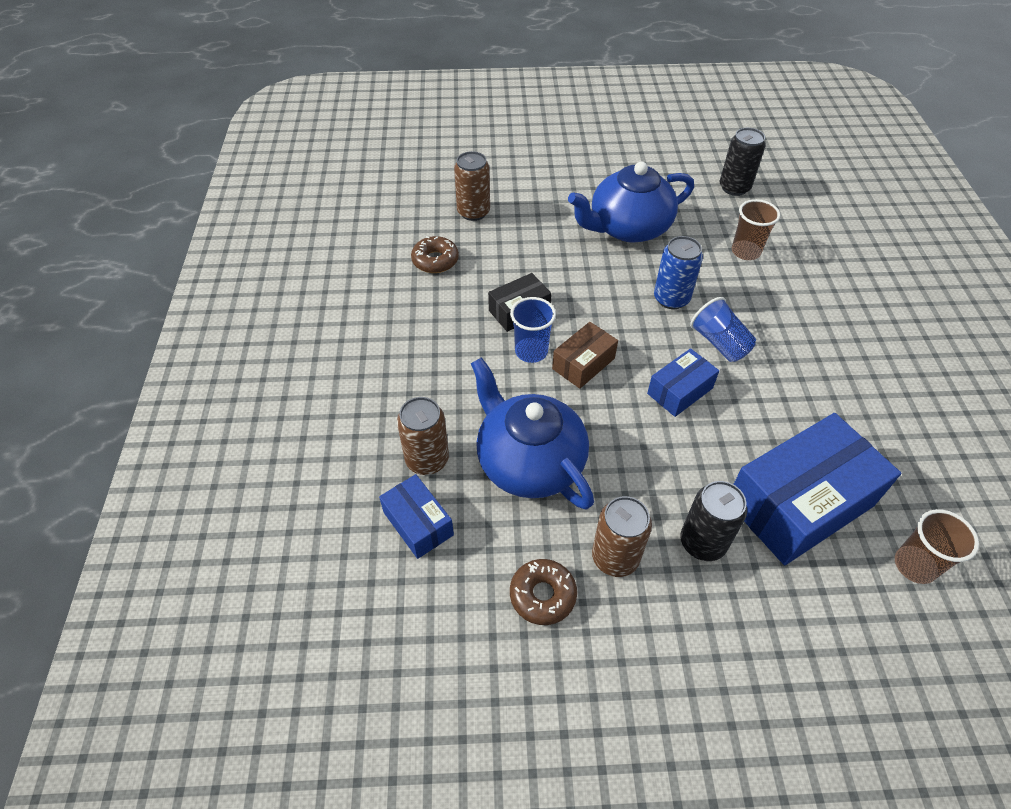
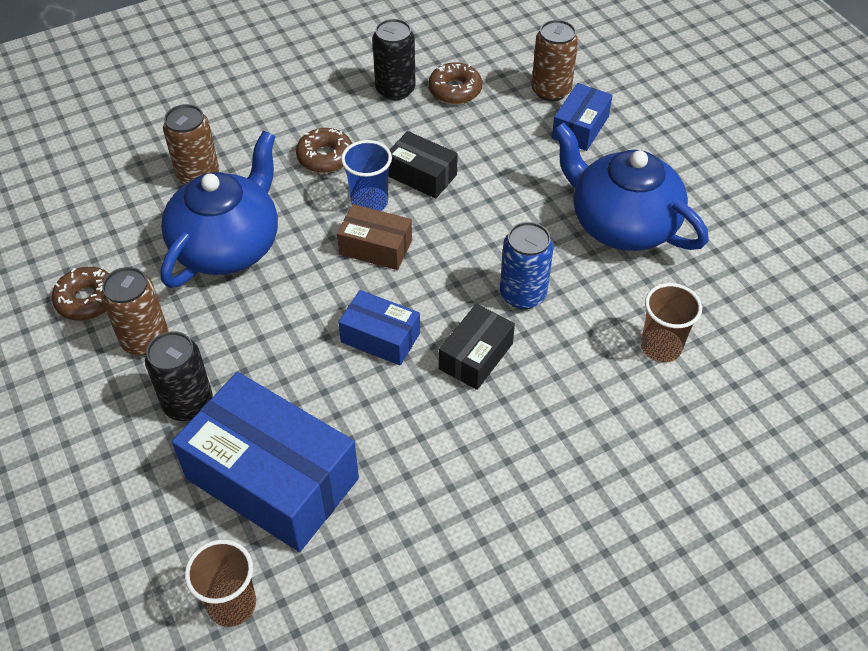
camera: 65 degrees right, 0 degrees up
blue box [379,474,454,559] -> blue box moved to [552,83,613,151]
blue cup [690,297,756,362] -> black box [439,304,515,390]
black can [720,128,766,196] -> black can moved to [372,19,416,100]
none -> brown donut [296,128,352,173]

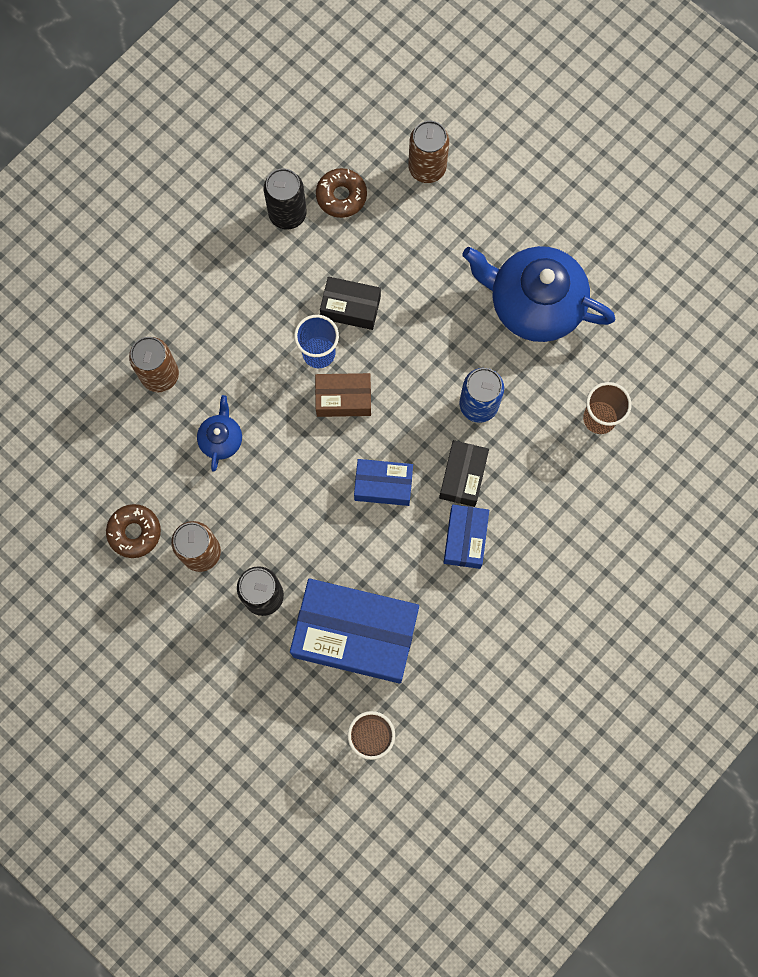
camera: 20 degrees left, 25 degrees up
blue teapot [161,131,278,288] -> blue teapot [197,395,242,472], size x0.46
brown donut [296,128,352,173] -> none
blue box [552,83,613,151] -> blue box moved to [444,505,489,569]

